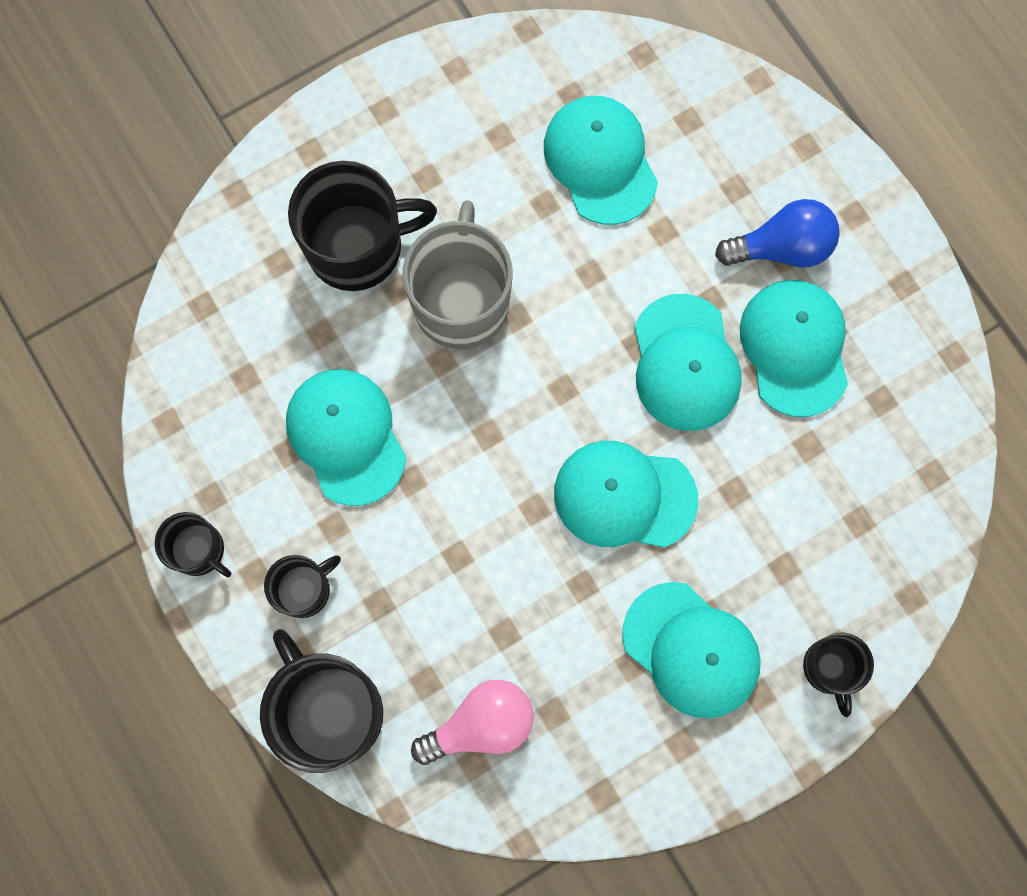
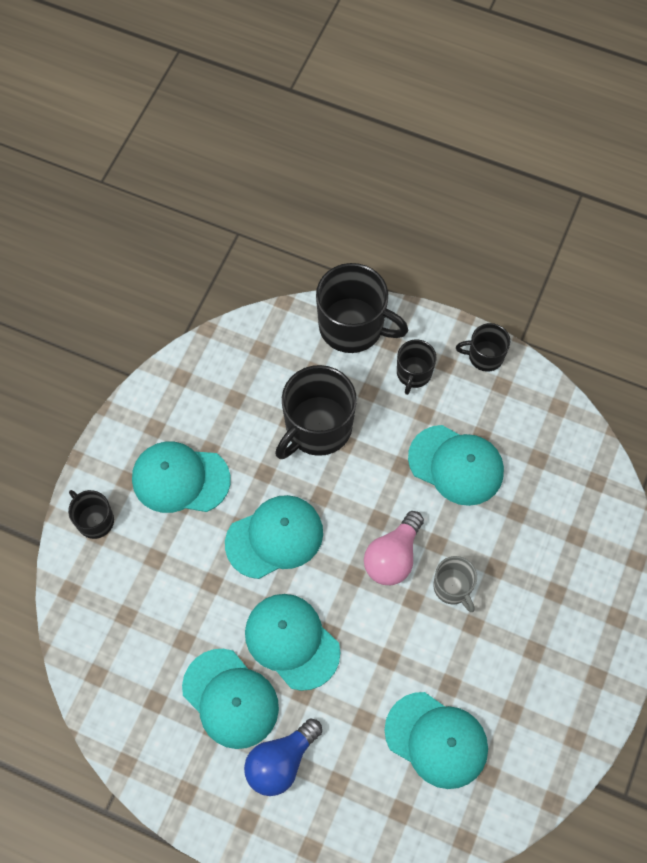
camera: 145 degrees right, 10 degrees down
black mug [288,161,437,291] -> black mug moved to [275,365,357,459]
grey mug [403,200,513,349] -> grey mug [433,556,477,612], size x0.54
pink light bulb [411,680,534,765] -> pink light bulb moved to [364,511,424,585]

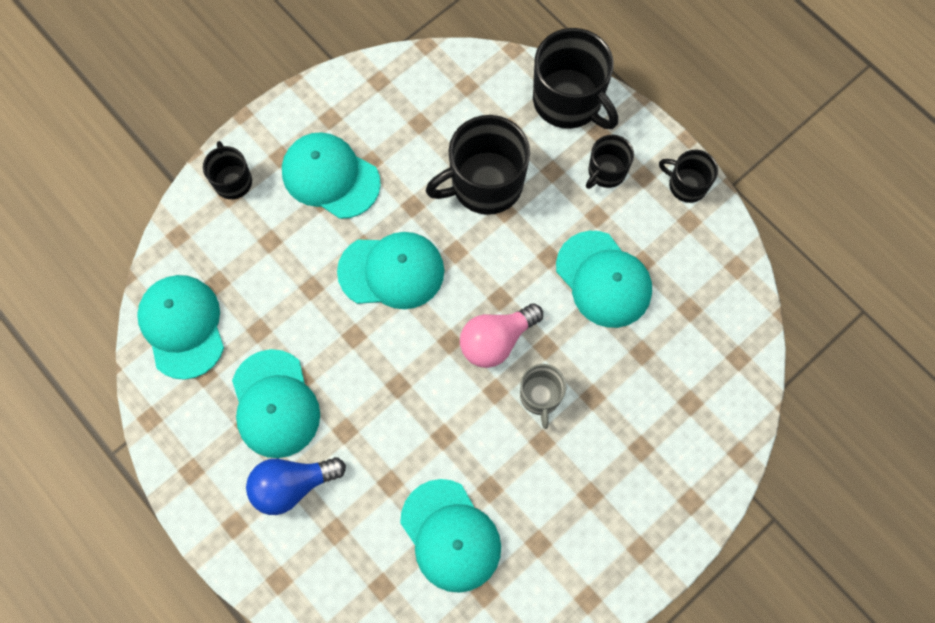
camera: 25 degrees right, 5 degrees up
turquoise cap [245,594,340,691] -> turquoise cap moved to [137,275,224,380]

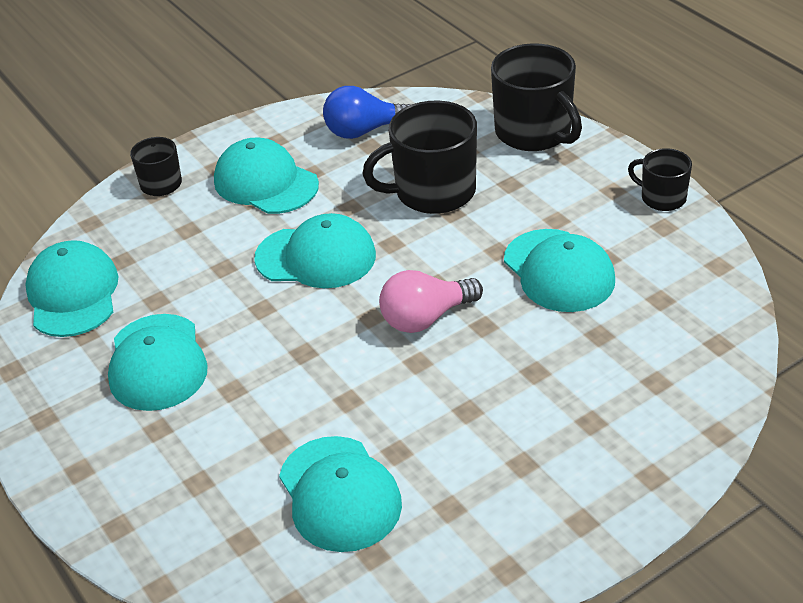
camera: 10 degrees right, 30 degrees down
blue light bulb [246,457,346,515] -> blue light bulb moved to [323,86,411,139]
grey mug [520,364,566,429] -> none
black mug [586,135,634,189] -> none

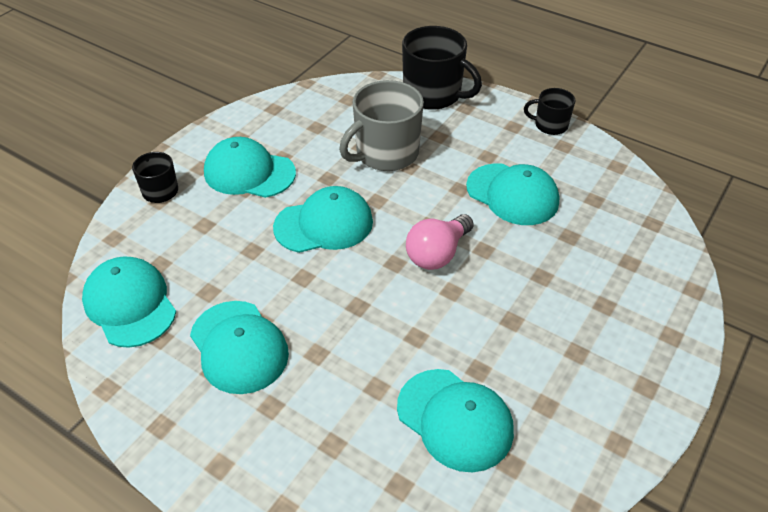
camera: 25 degrees left, 5 degrees up
blue light bulb [323,86,411,139] -> none
black mug [362,100,477,214] -> grey mug [339,80,424,171]

